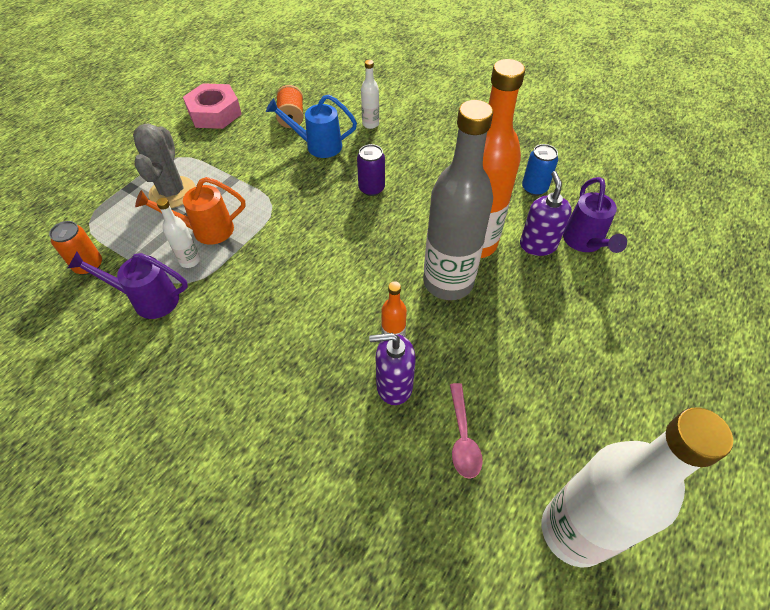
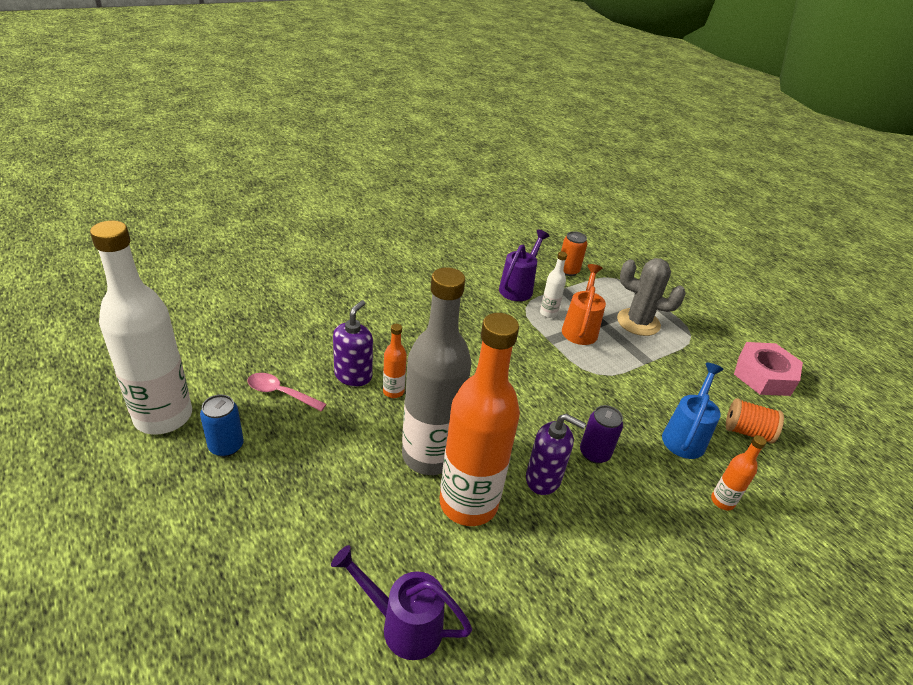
camera: 110 degrees right, 15 degrees down
white bottle [361,60,379,129] -> orange bottle [711,435,766,510]
purple soap dispenser [520,171,572,256] -> purple soap dispenser moved to [526,414,586,495]
blue can [522,144,558,196] -> blue can moved to [200,395,244,457]

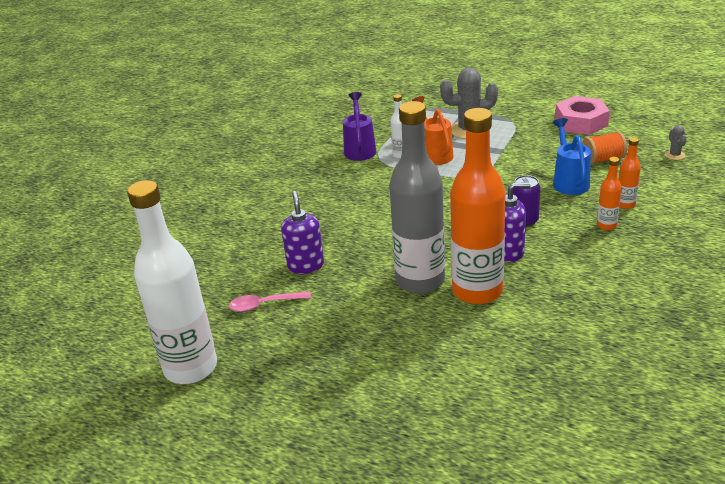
camera: 25 degrees left, 5 degrees down
blue can [200,395,244,457] -> none
purple watering can [331,545,472,660] -> none
orange bottle [383,324,407,398] -> orange bottle moved to [597,157,622,230]
orange can [561,231,587,276] -> none
none -> grey cactus [665,125,687,160]

